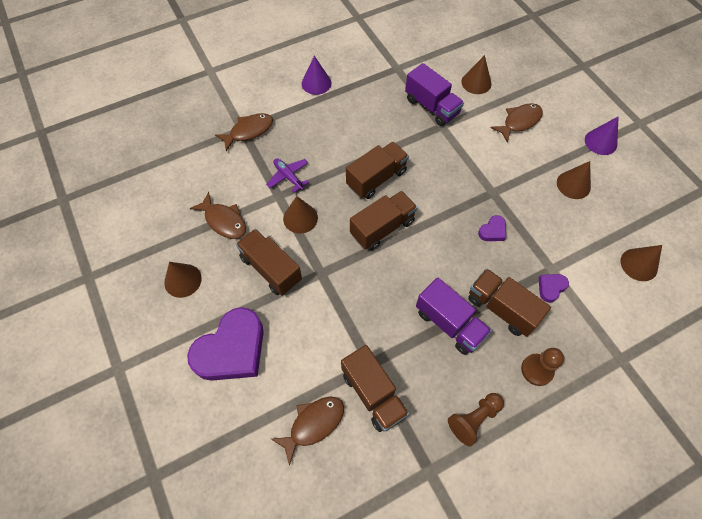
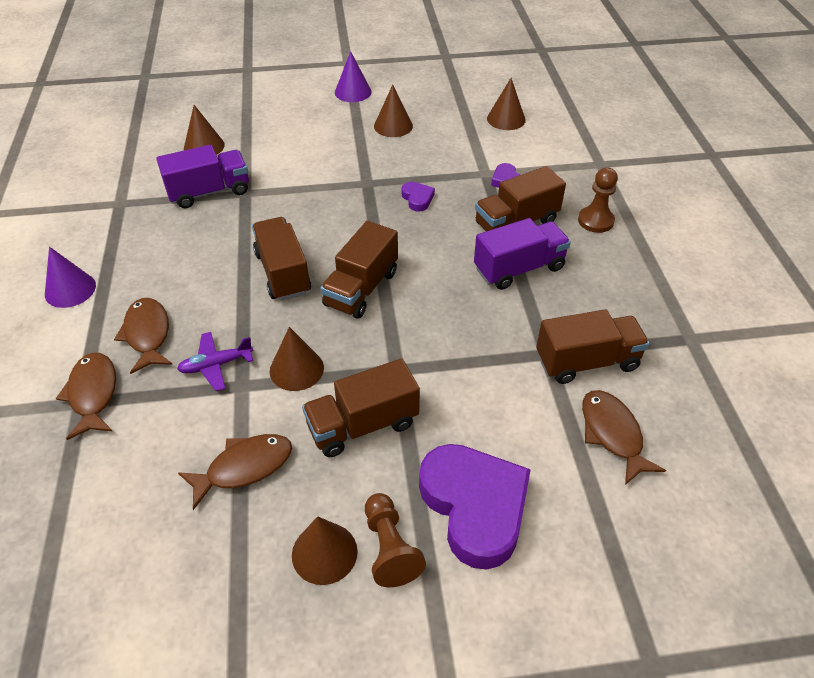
camera: 70 degrees left, 15 degrees down
brown truck [350,191,418,250] -> brown truck turned 135 degrees counterclockwise [320,221,398,319]
brown pawn [448,393,504,446] -> brown pawn moved to [365,493,426,587]
brown fish [490,103,543,143] -> brown fish moved to [114,298,173,374]

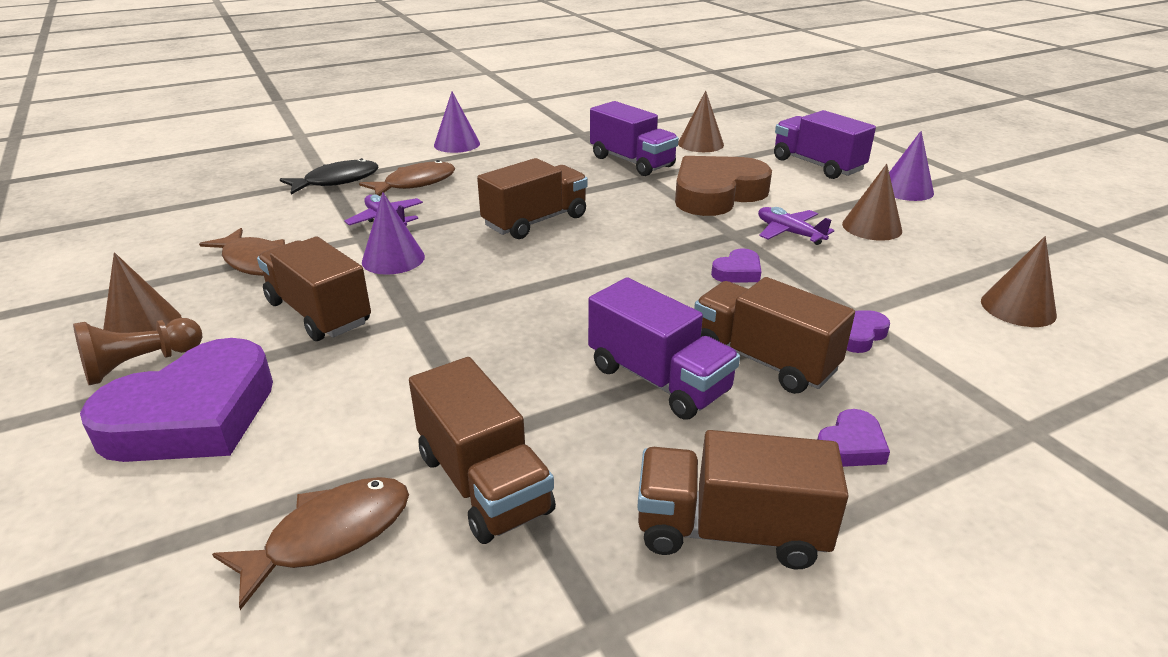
camera: 70 degrees right, 15 degrees down
brown fish [56,353,116,440] -> black fish [280,158,378,195]
brown cone [270,327,324,391] -> purple cone [362,192,425,275]
brown truck [320,221,398,319] -> brown truck moved to [637,430,849,569]
brown pawn [578,167,618,233] -> purple heart [817,409,890,467]
none -> brown heart [675,156,772,216]
none -> purple plane [758,207,834,245]
none -> purple truck [774,110,876,179]

